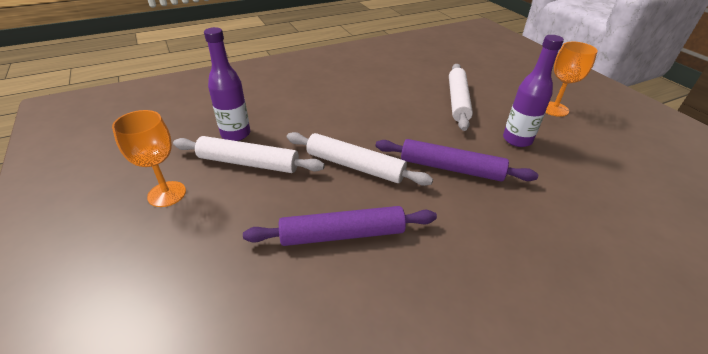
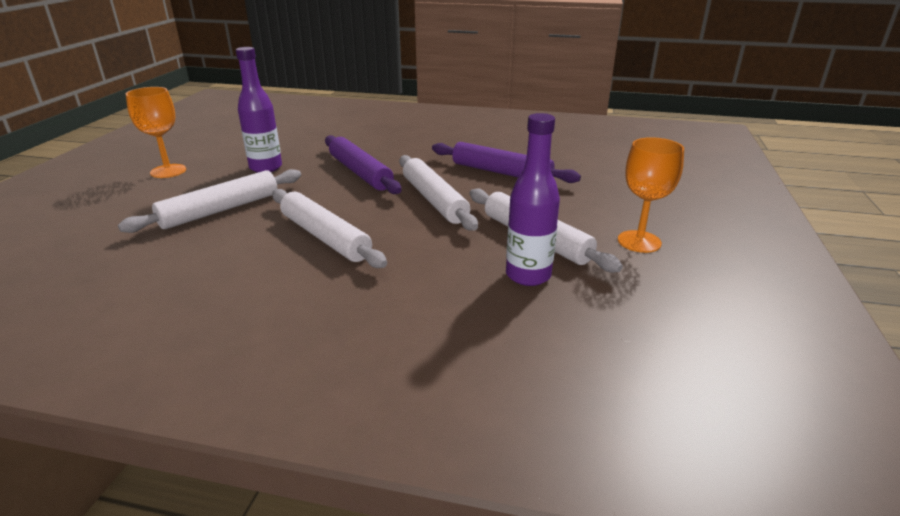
camera: 140 degrees left, 10 degrees down
none -> white rolling pin [272,189,387,268]

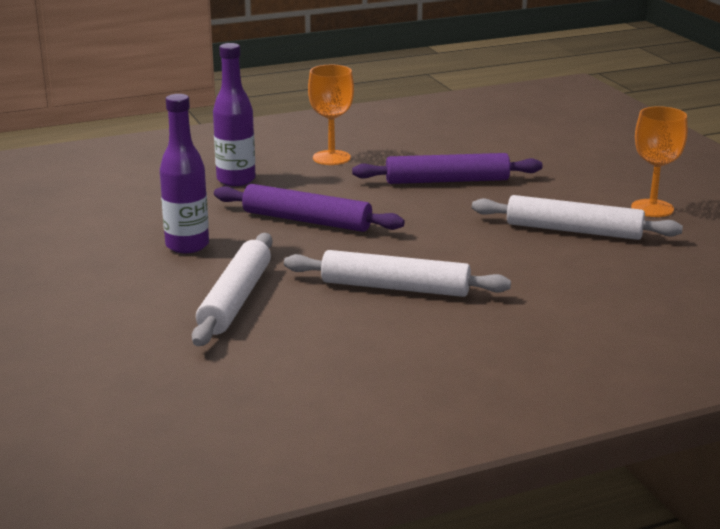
camera: 35 degrees left, 5 degrees down
orange goblet [126,87,186,178] -> orange goblet moved to [308,65,354,165]
white rolling pin [399,155,478,231] -> none
purple bottle [506,113,560,286] -> purple bottle moved to [213,43,256,186]

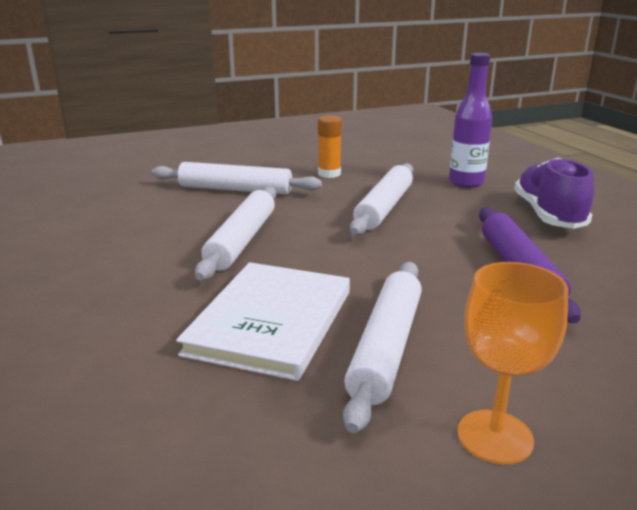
camera: 90 degrees right, 0 degrees up
purple bottle [160,94,209,253] -> orange glue stick [318,115,342,178]
purple rolling pin [214,184,405,232] -> white rolling pin [350,163,413,235]
orange goblet [308,65,354,165] -> purple shoe [514,158,594,229]
none -> white book [176,262,350,381]

